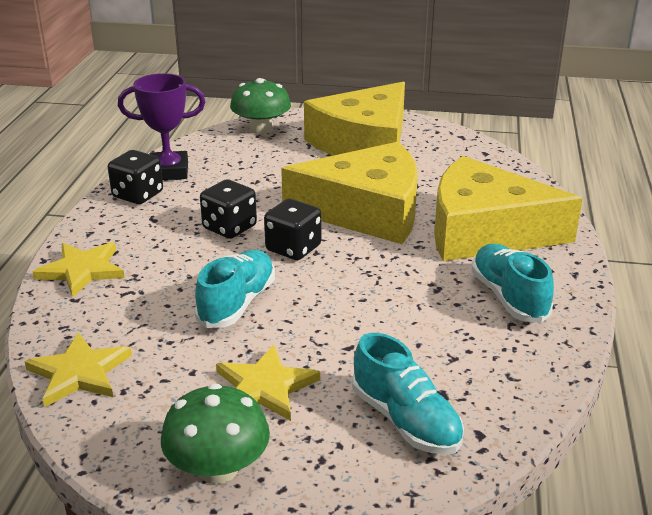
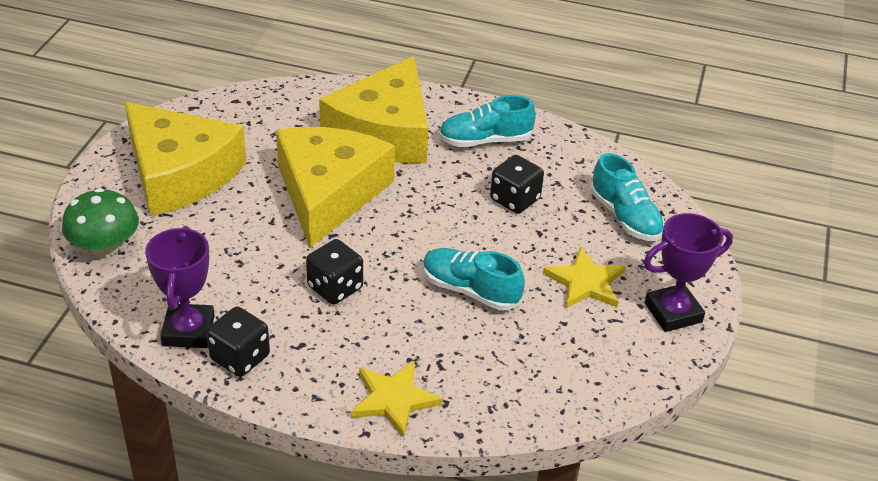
camera: 85 degrees left, 10 degrees up
yellow star [24,332,132,407] -> none
green mushroom [161,383,270,484] -> purple trophy [644,213,733,332]
black dice [264,199,321,260] -> black dice moved to [490,155,544,214]
turquoise shoe [352,333,464,455] -> turquoise shoe turned 90 degrees clockwise [590,153,664,241]

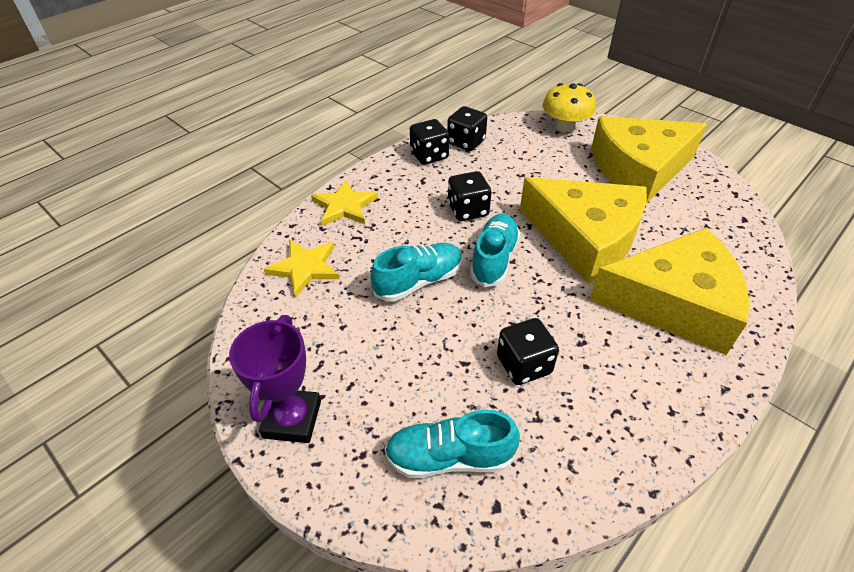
camera: 120 degrees right, 5 degrees up
green mushroom [62,188,139,257] -> yellow mushroom [542,83,596,132]
purple trophy [145,226,215,348] -> black dice [447,106,487,151]
yellow cheese [319,56,428,163] -> yellow cheese turned 135 degrees clockwise [589,228,750,355]
turquoise shoe [439,95,536,147] -> turquoise shoe moved to [470,214,520,287]
yellow star [543,247,626,308] -> yellow star moved to [264,240,340,297]

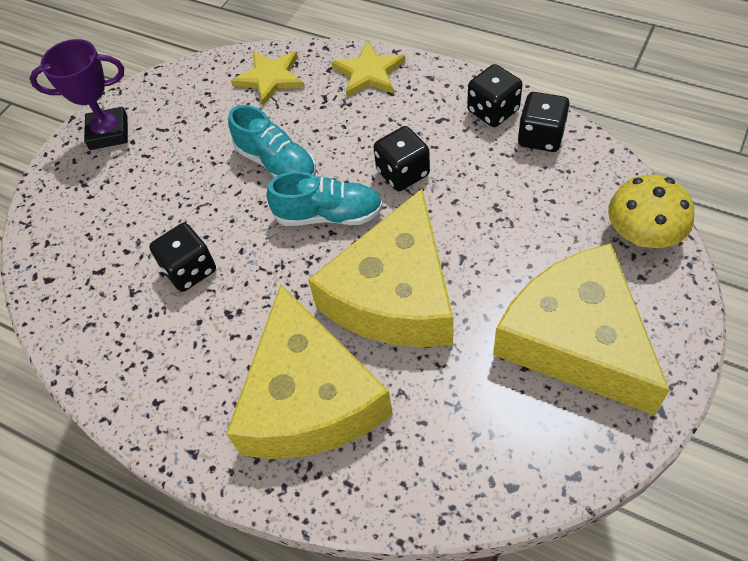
camera: 80 degrees right, 10 degrees up
turquoise shoe [384,410,520,478] -> none

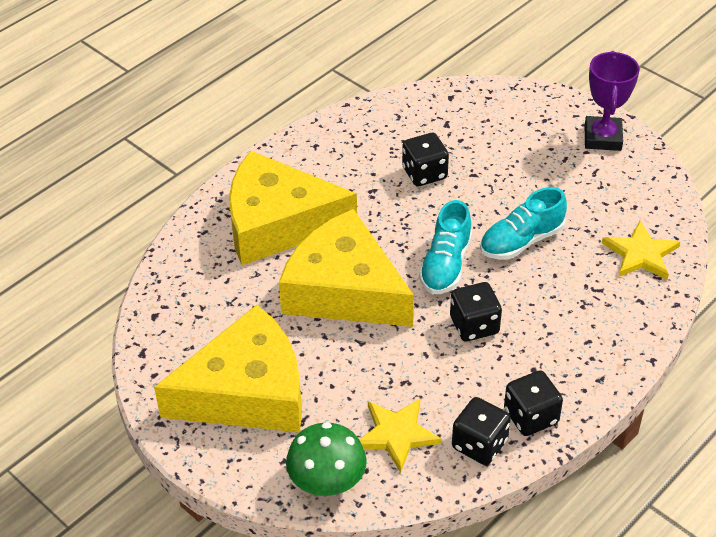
camera: 100 degrees right, 10 degrees down
yellow star [331,41,405,97] -> yellow star moved to [360,399,442,473]
yellow mushroom [608,175,694,248] -> green mushroom [286,422,367,496]

